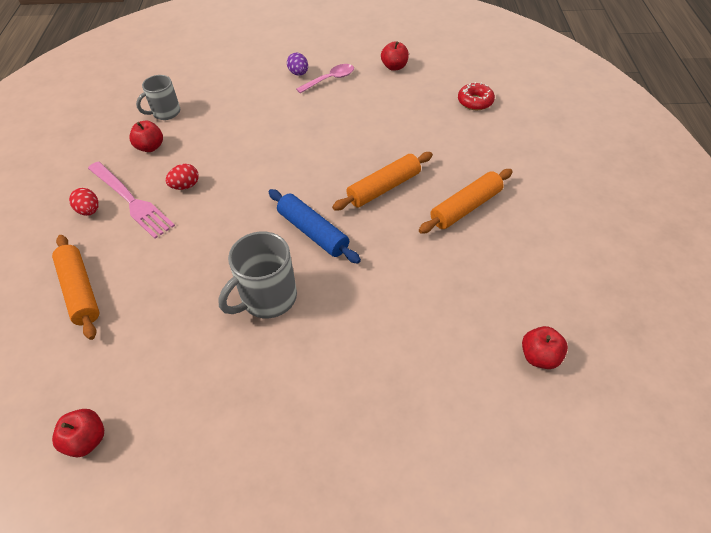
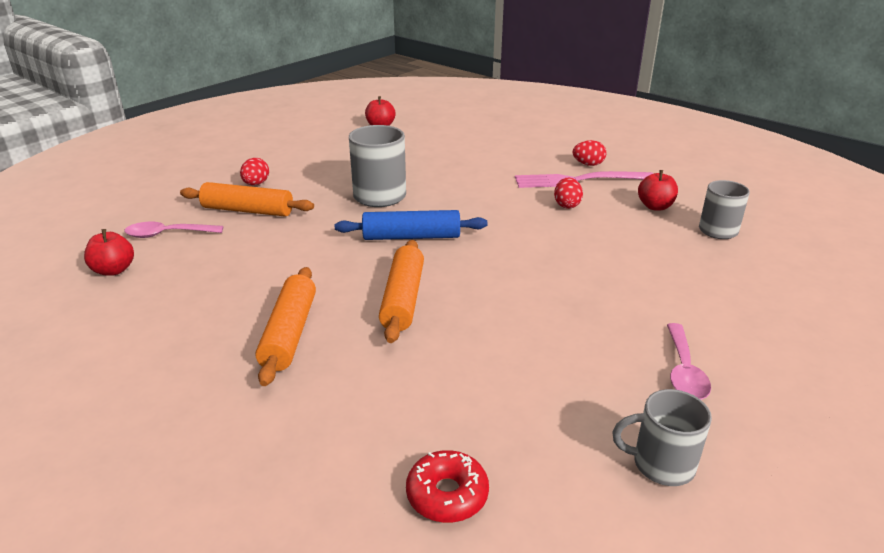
camera: 130 degrees right, 20 degrees down
orange rolling pin [52,235,99,340] -> orange rolling pin moved to [180,182,314,217]
purple egg [287,53,308,76] -> none
red apple [381,41,409,71] -> grey mug [612,389,712,486]
none -> pink spoon [124,222,223,238]
none -> red egg [240,158,269,185]

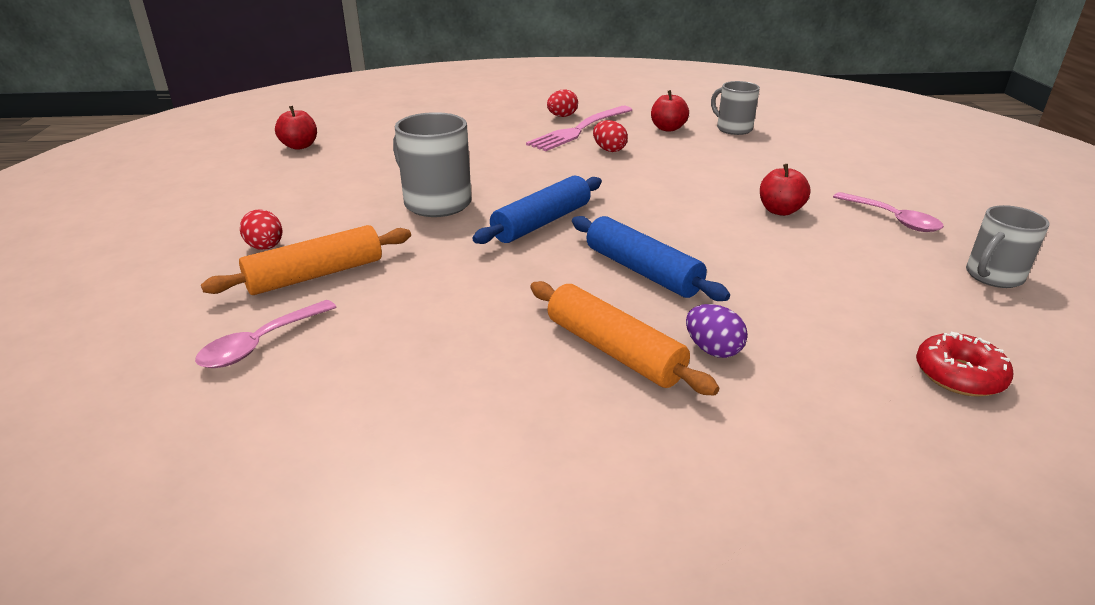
camera: 45 degrees left, 0 degrees up
red apple [84,229,134,276] -> red apple moved to [760,164,811,216]
orange rolling pin [379,240,424,343] -> blue rolling pin [572,216,730,301]
none -> purple egg [686,304,748,358]

